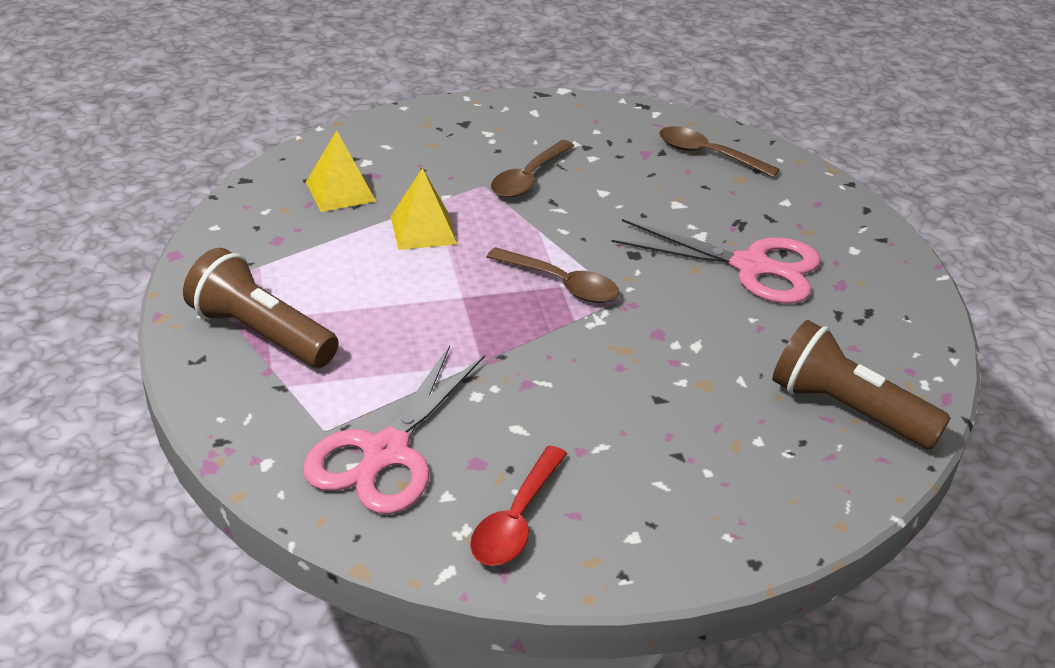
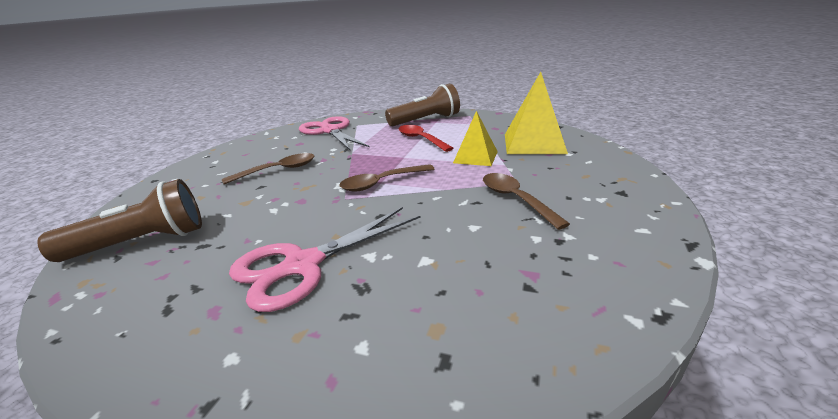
camera: 125 degrees right, 10 degrees down
yellow pyramid [306,131,376,212] -> yellow pyramid [505,72,568,154], size x1.56
red spoon [470,446,567,566] -> red spoon moved to [398,125,453,152]
brown spoon [659,126,780,178] -> brown spoon moved to [222,153,315,184]

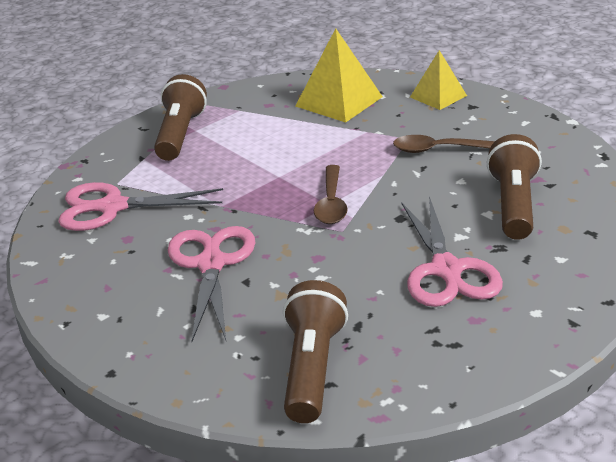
camera: 60 degrees left, 5 degrees up
brown spoon [222,153,315,184] -> pink scissors [168,226,256,341]
red spoon [398,125,453,152] -> none
yellow pyramid [453,111,498,166] -> yellow pyramid moved to [410,50,467,110]
none -> brown flashlight [487,134,542,240]

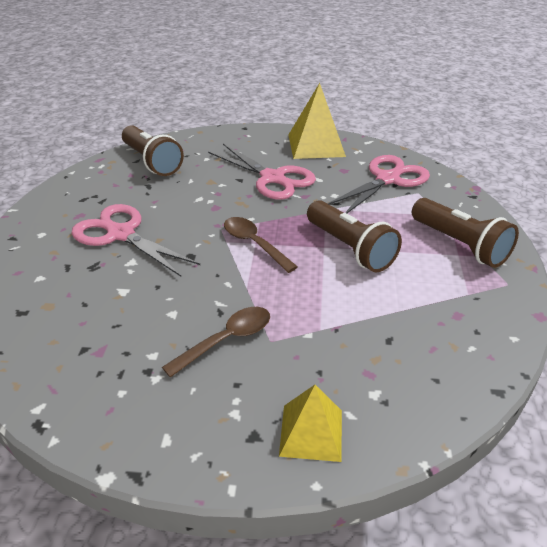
camera: 135 degrees right, 5 degrees up
yellow pyramid [295,28,383,122] -> yellow pyramid moved to [288,83,346,159]
brown flashlight [487,134,542,240] -> brown flashlight moved to [307,200,402,272]

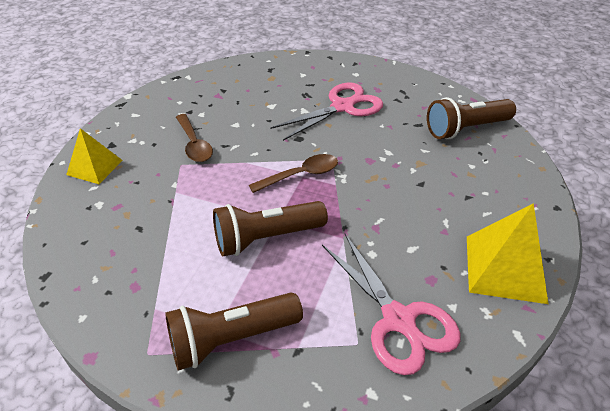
camera: 105 degrees right, 5 degrees up
pink scissors [208,144,316,200] -> none

